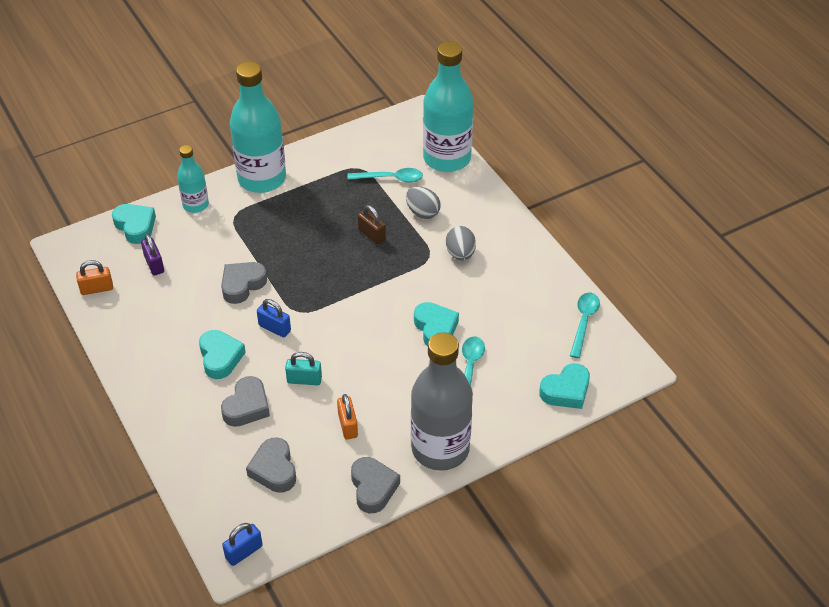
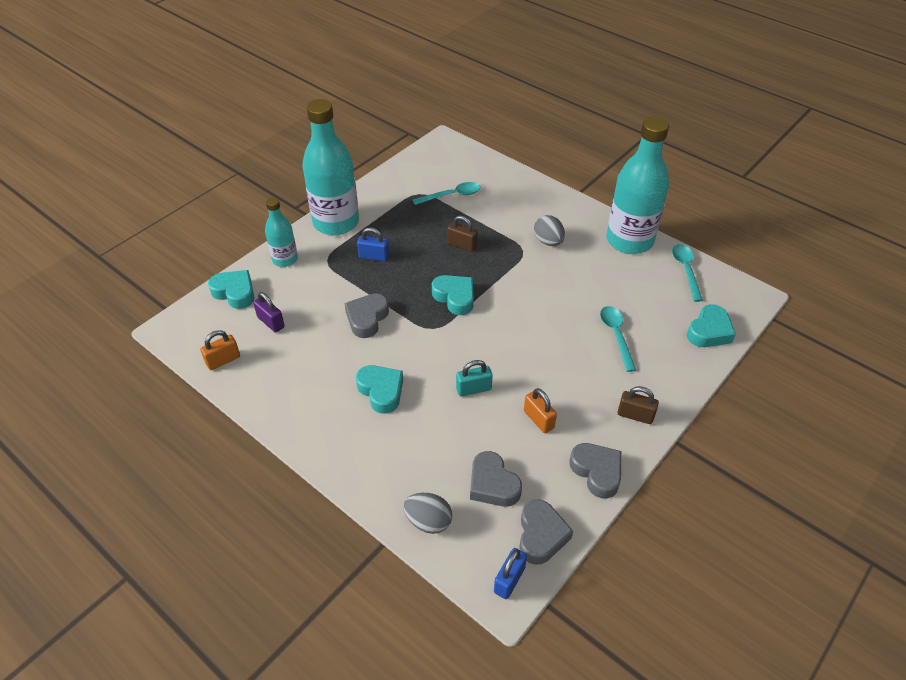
camera: 20 degrees left, 0 degrees up
grey heart [221,376,270,427] -> grey heart moved to [519,500,573,565]
blue padlock [257,299,291,337] -> blue padlock moved to [357,227,389,262]
grey egg [406,187,441,219] -> grey egg moved to [403,493,452,534]
grey bottle [411,332,473,471] -> brown padlock [618,386,659,424]
turquoise heart [414,302,459,347] -> turquoise heart moved to [432,275,474,315]
turquoise bottle [423,41,474,172] -> turquoise bottle moved to [606,117,669,254]

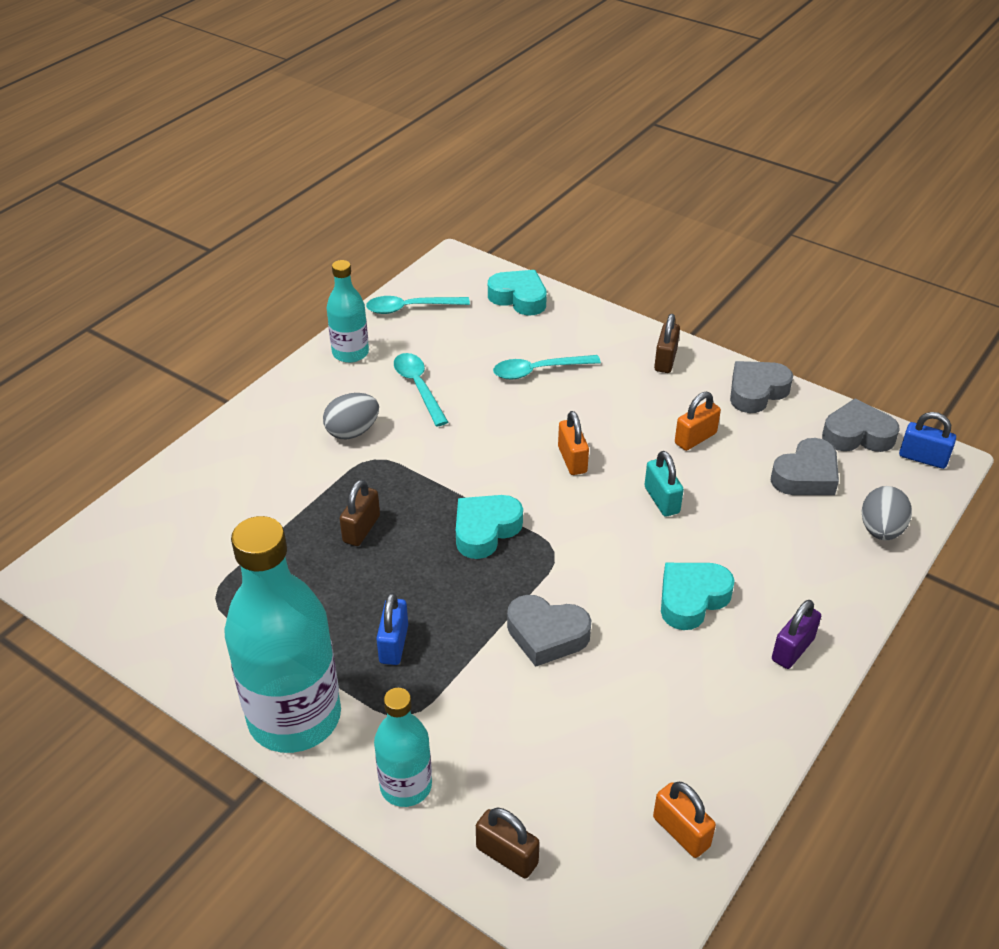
camera: 95 degrees left, 5 degrees down
turquoise heart [208,270,255,309] -> brown padlock [476,808,540,878]
purple padlock [253,292,285,333] -> purple padlock moved to [772,600,821,669]
turquoise spoon [413,182,481,205] -> turquoise spoon moved to [394,353,448,426]
turquoise bottle [606,117,669,254] -> turquoise bottle [327,260,369,363], size x0.53
none -> orange padlock [558,411,589,475]

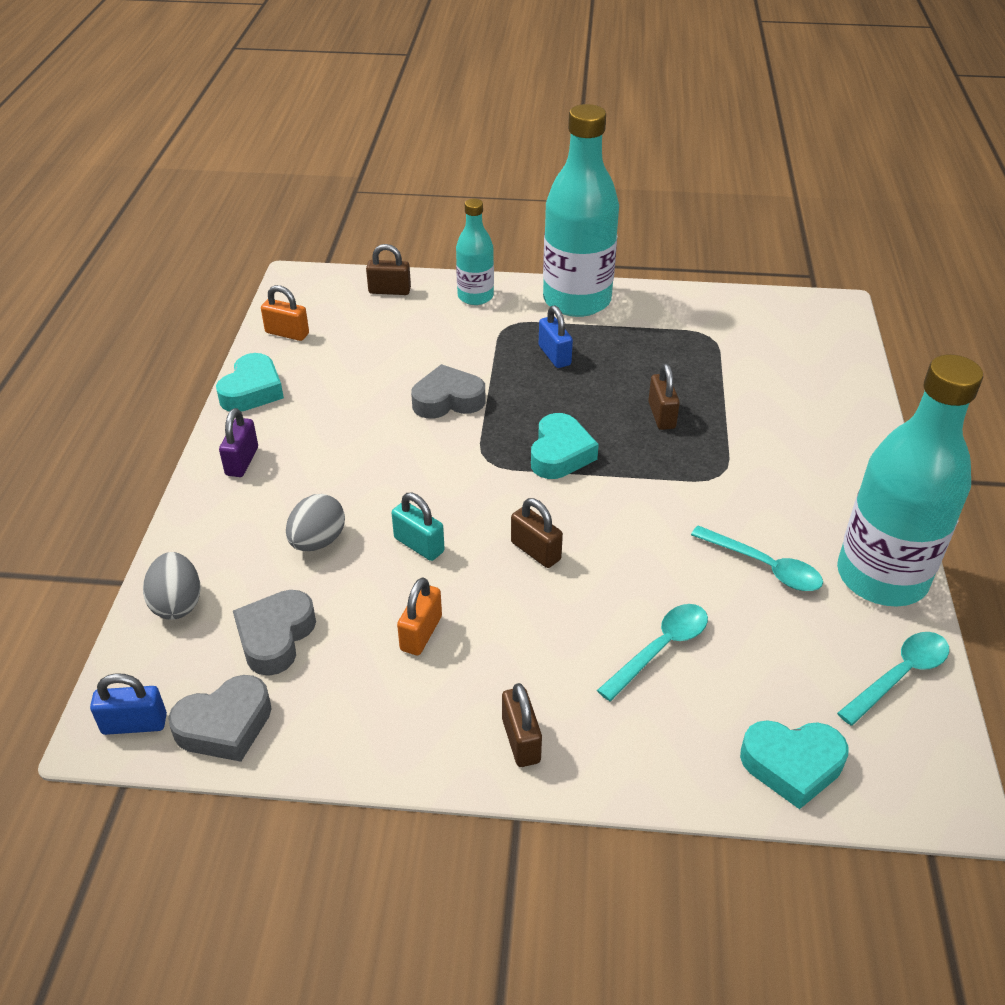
camera: 150 degrees right, 0 degrees up
grey egg [323,393,379,439] -> grey egg moved to [286,494,345,551]
turquoise bottle [327,260,369,363] -> turquoise bottle [837,354,983,606], size x1.88
orange padlock [558,411,589,475] -> brown padlock [511,498,563,568]
turquoise heart [661,563,735,630] -> turquoise heart moved to [216,353,284,412]
grey heart [730,361,793,413] -> none

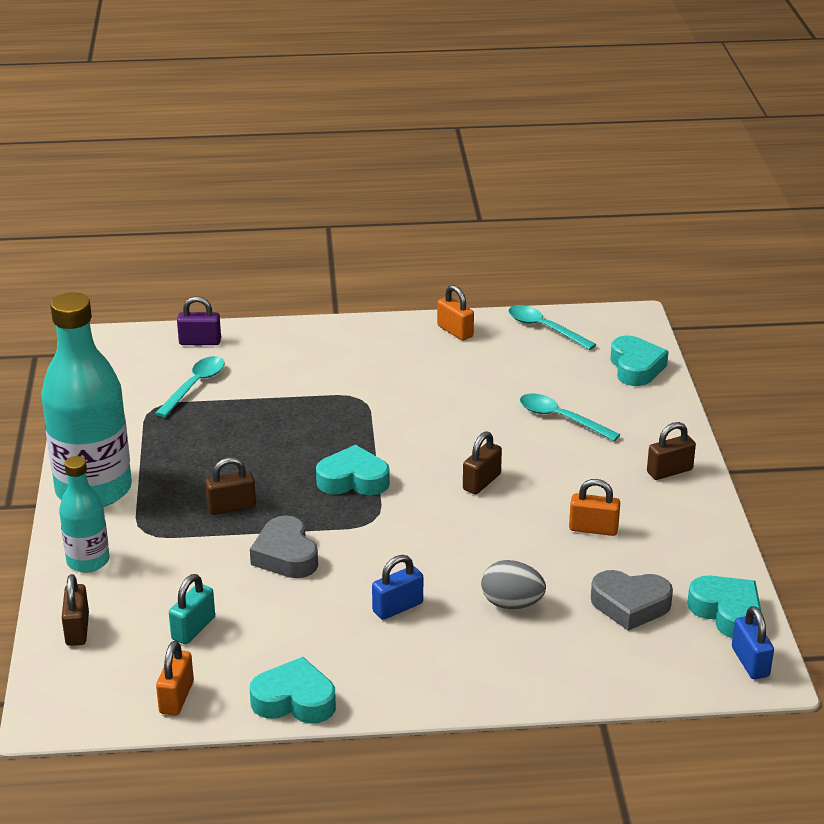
camera: 100 degrees left, 10 degrees down
grey egg [143,552,200,620] -> none
grey heart [168,675,272,762] -> turquoise heart [687,575,761,638]
purple padlock [219,408,258,477] -> purple padlock moved to [177,296,221,345]
turquoise padlock [392,493,445,561] -> turquoise padlock moved to [169,574,215,644]
blue padlock [539,305,573,368] -> blue padlock moved to [372,555,423,620]
brown padlock [648,363,680,430] -> brown padlock moved to [205,457,256,515]
turquoise spoon [691,526,823,591] -> turquoise spoon moved to [155,356,225,417]
turquoise bottle [837,354,983,606] -> orange padlock [437,285,474,341]

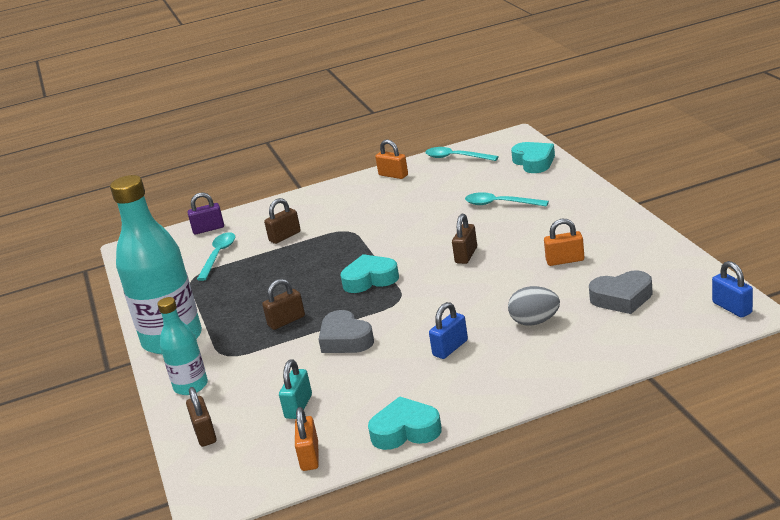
camera: 10 degrees left, 5 degrees down
brown padlock [647,422,696,480] -> brown padlock moved to [264,198,301,244]
turquoise heart [687,575,761,638] -> none

